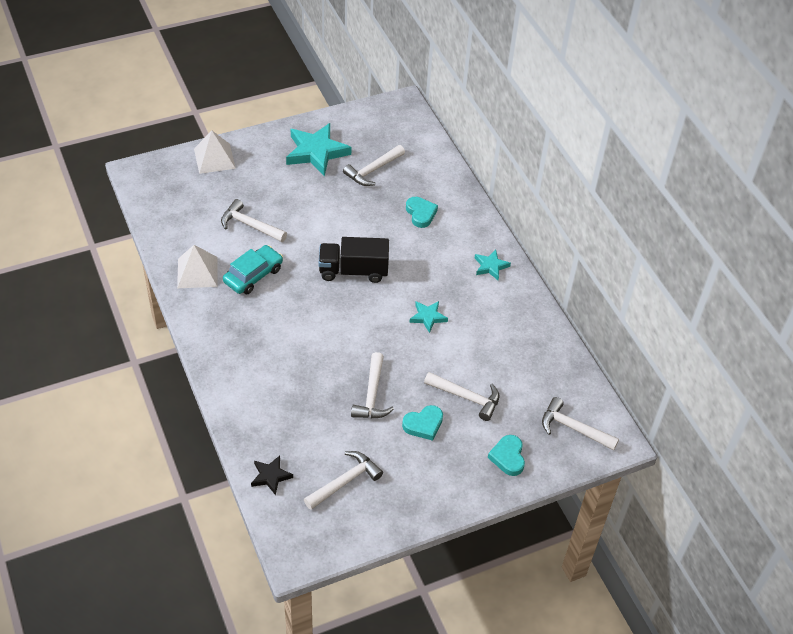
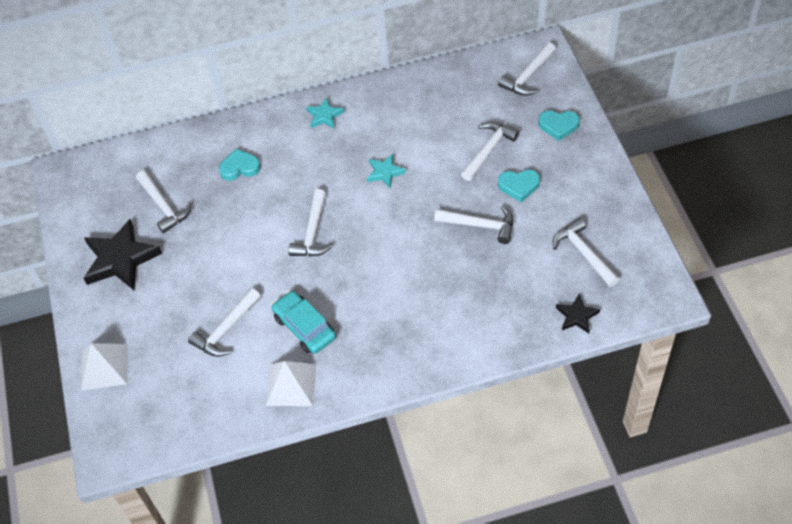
camera: 75 degrees left, 5 degrees up
turquoise star [286,123,351,176] -> black star [83,219,162,290]
black truck [319,237,389,283] -> white hammer [288,189,333,257]
turquoise heart [402,405,443,441] -> turquoise heart turned 105 degrees clockwise [498,170,540,202]

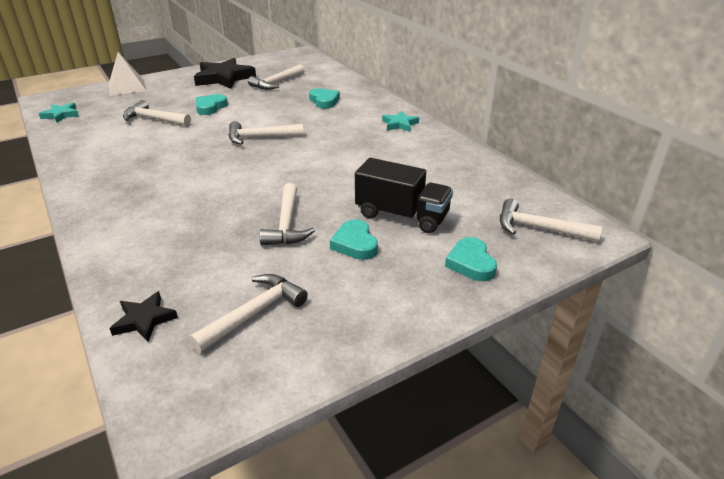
camera: 70 degrees right, 20 degrees down
white pyramid [266,361,316,406] -> none
turquoise car [272,291,336,354] -> none
turquoise star [367,154,406,188] -> turquoise star moved to [39,103,79,123]
white hammer [461,122,519,181] -> black truck [355,158,453,233]
none -> turquoise heart [196,94,228,115]

